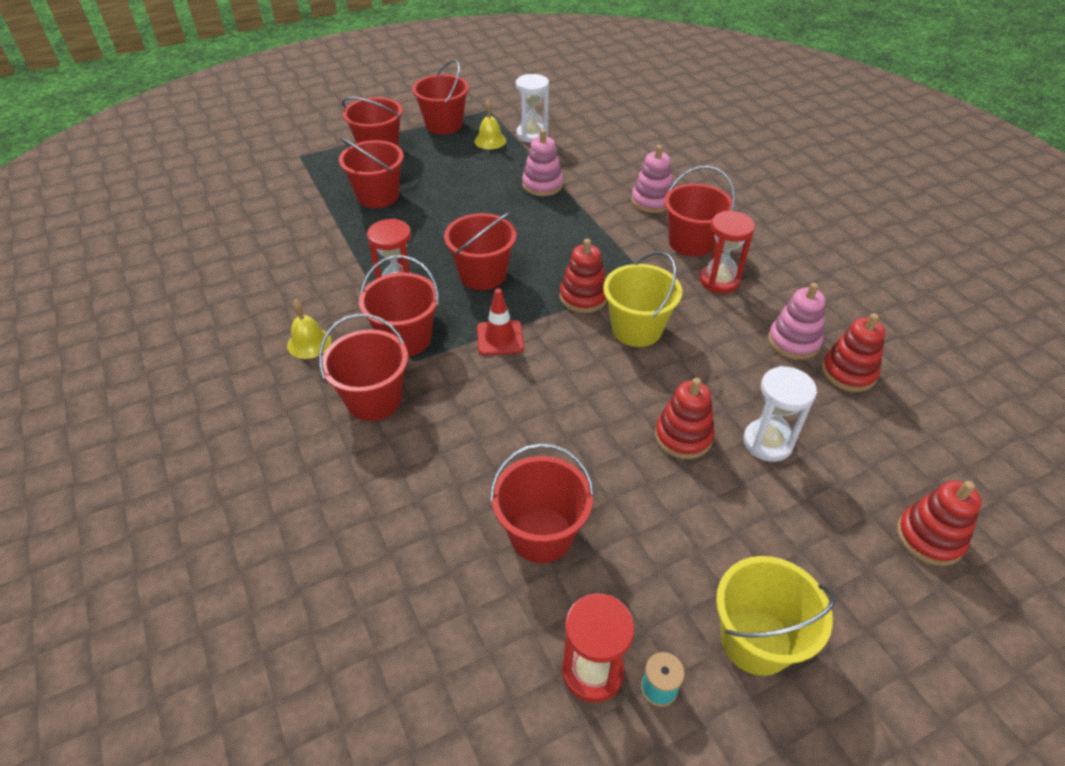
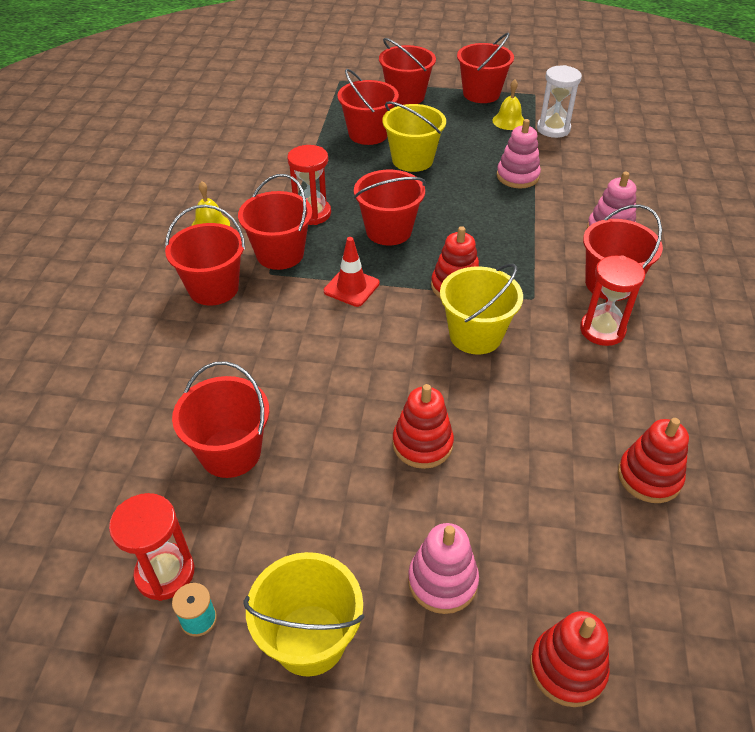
camera: 35 degrees right, 0 degrees up
white hourglass [743,366,817,462] -> none
pink stacking toy [768,283,825,360] -> pink stacking toy moved to [408,523,479,614]
none -> yellow bucket [382,101,446,172]

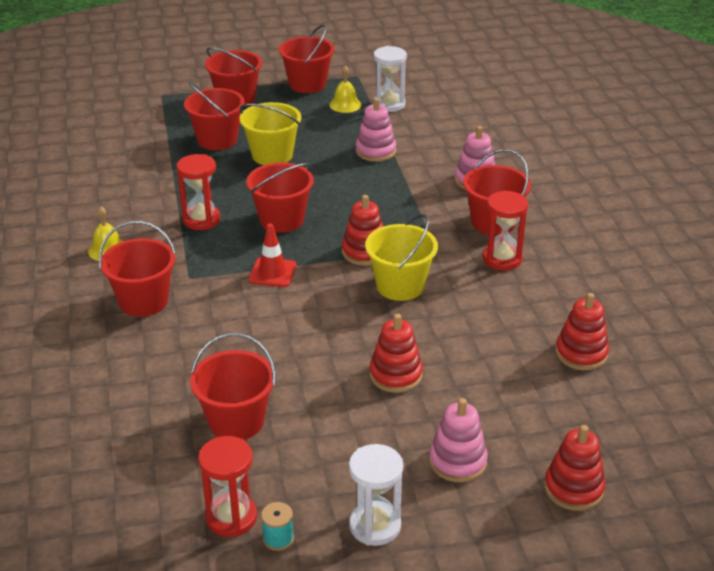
camera: 20 degrees left, 10 degrees down
red bucket [238,174,312,270] -> none
yellow bucket [243,552,365,677] -> white hourglass [349,444,403,546]

